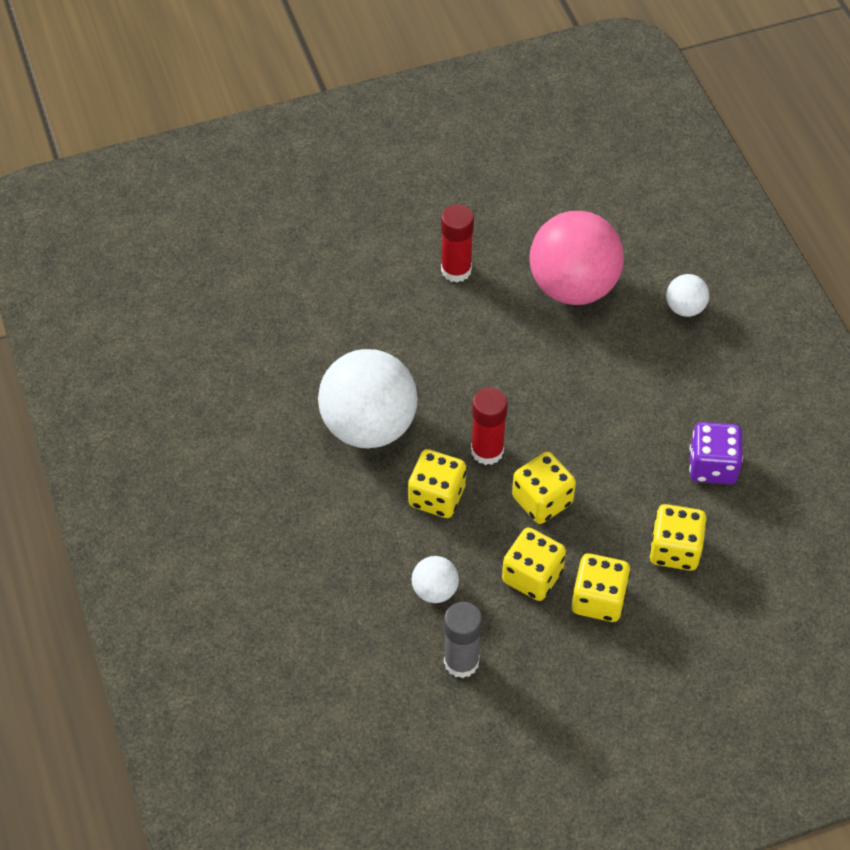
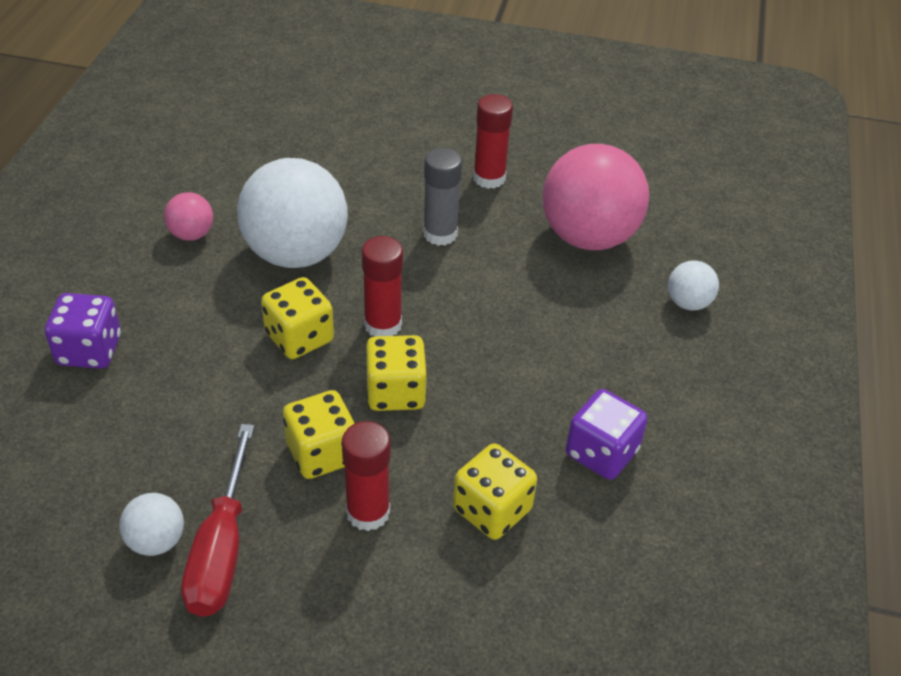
camera: 30 degrees right, 10 degrees down
white ball [412,556,459,603] -> white ball moved to [119,493,184,556]
grey glue stick [444,602,482,678] -> grey glue stick moved to [423,148,462,246]
yellow dice [572,553,630,622] -> red glue stick [342,421,390,531]
none -> purple dice [45,293,121,369]
none -> pink ball [164,192,213,241]
none -> red screwdriver [181,424,254,617]

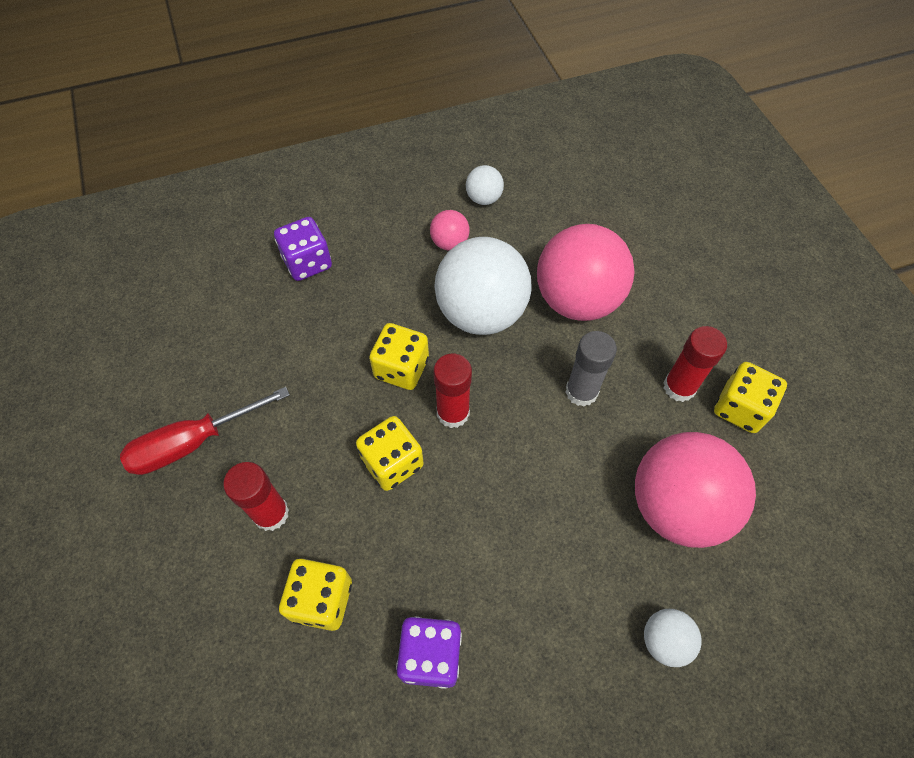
camera: 60 degrees right, 15 degrees up
white ball [119,493,184,556] -> white ball moved to [466,165,504,205]
yellow dice [283,390,355,479] -> yellow dice moved to [714,362,787,433]
none -> pink ball [537,224,635,321]

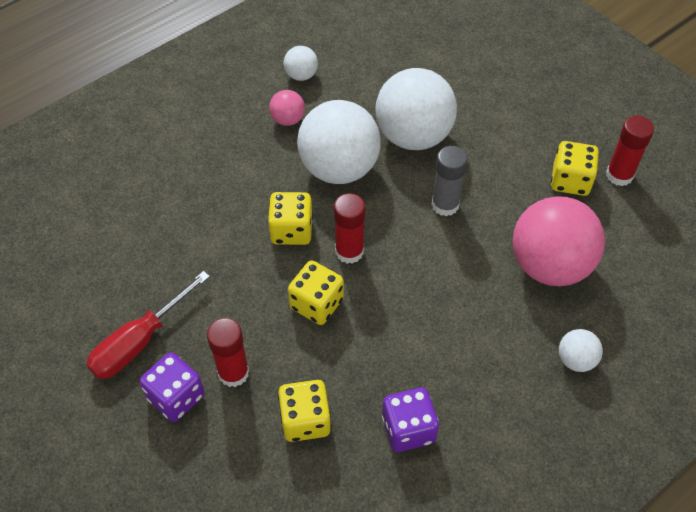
camera: 20 degrees left, 5 degrees down
purple dice [274,217,332,281] -> purple dice moved to [139,352,204,422]
pink ball [537,224,635,321] -> white ball [375,68,457,150]
red glue stick [663,326,727,402] -> red glue stick moved to [606,116,654,186]

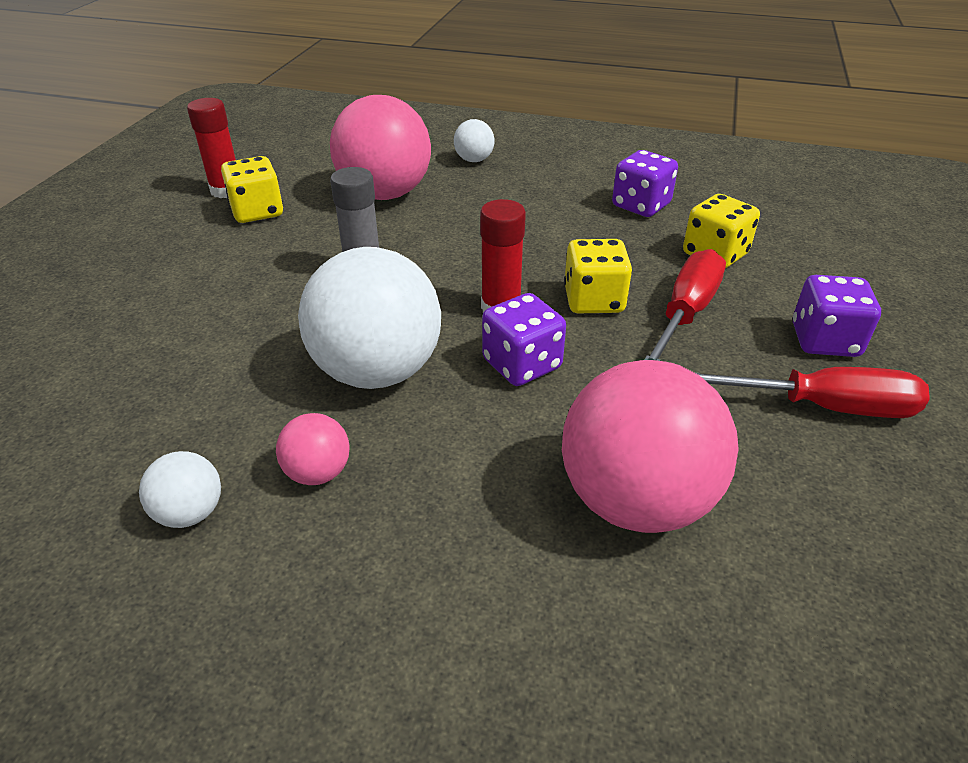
camera: 125 degrees left, 15 degrees down
red glue stick [207,318,249,387] -> none
yellow dice [268,192,313,245] -> purple dice [482,293,566,386]
white ball [375,68,457,150] -> none
none -> pink ball [562,360,739,533]
none -> red screwdriver [644,249,726,361]

